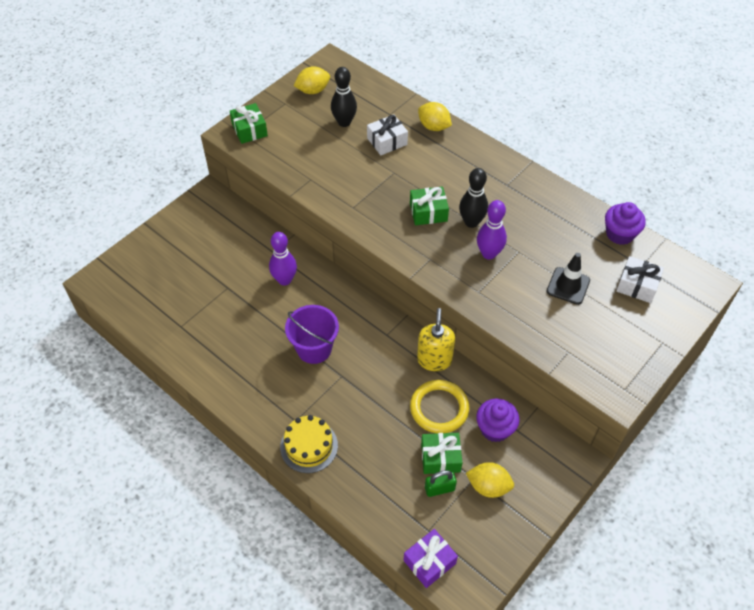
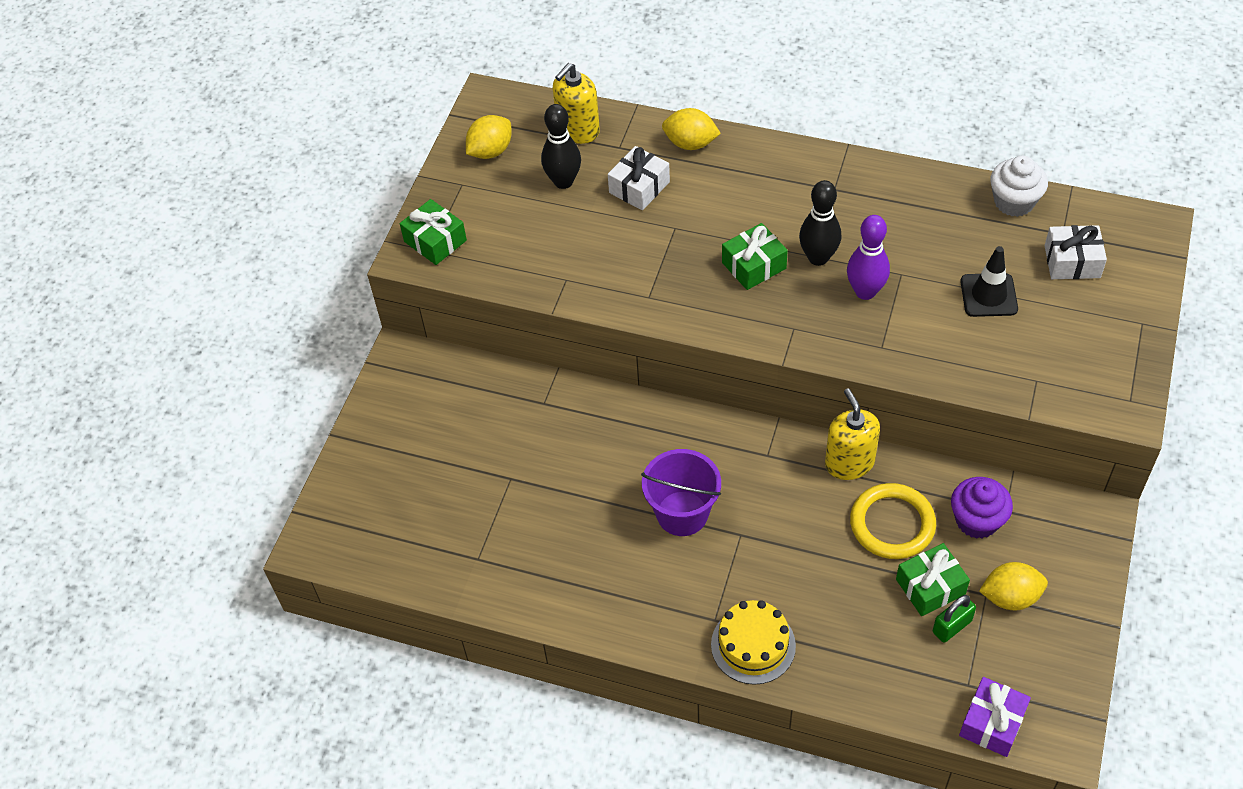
camera: 20 degrees left, 0 degrees up
purple bowling pin [269,232,297,286] -> none
purple cupcake [605,202,646,245] -> white cupcake [990,156,1048,217]
none -> yellow soap dispenser [553,63,600,144]

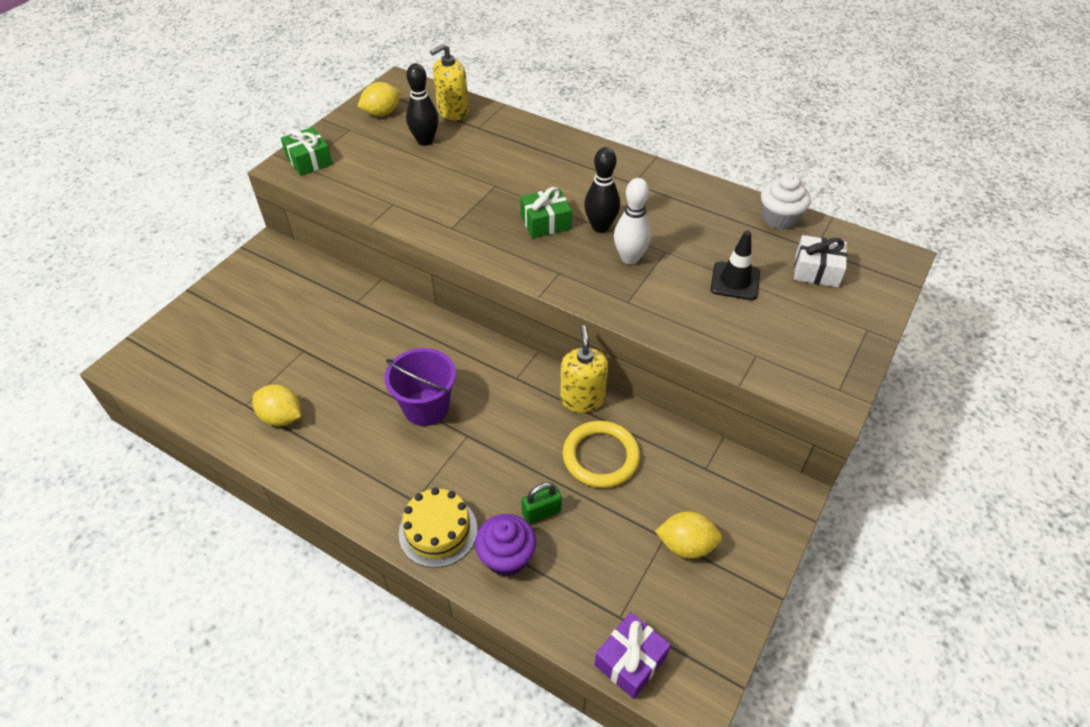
camera: 10 degrees right, 5 degrees down
white gift [608,146,670,210] -> none
yellow lemon [662,108,721,150] -> yellow lemon moved to [252,384,301,426]
purple bowling pin [847,215,890,300] -> white bowling pin [614,178,651,264]
green gift [896,543,970,616] -> none
green padlock [933,595,976,643] -> green padlock moved to [521,482,562,524]
purple cupcake [951,477,1013,539] -> purple cupcake moved to [475,514,536,577]

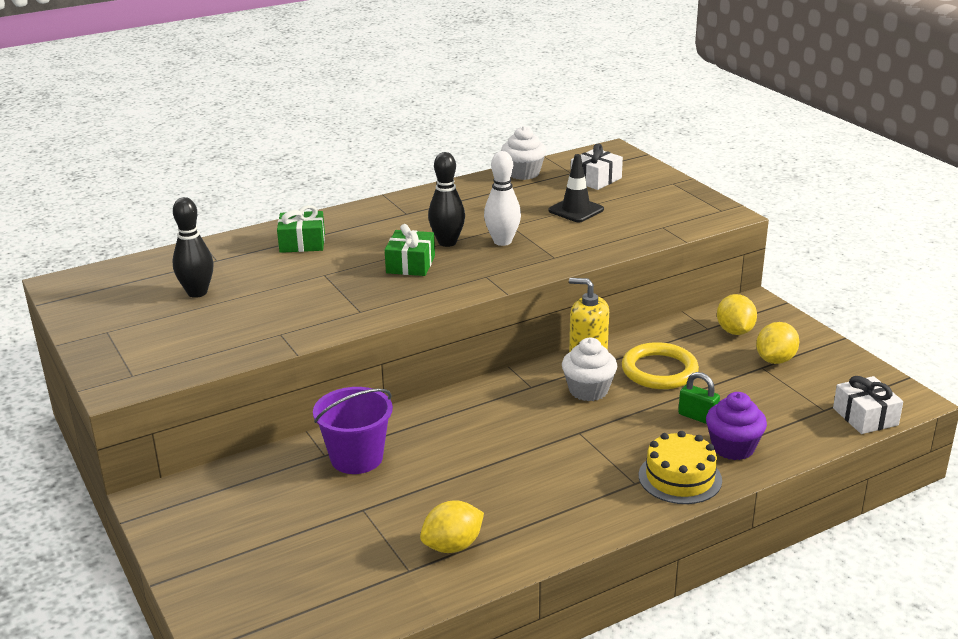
camera: 60 degrees left, 20 degrees down
green gift [281,127,333,176] -> green gift moved to [277,205,325,253]
yellow lemon [357,82,401,116] -> yellow lemon moved to [717,294,757,335]
purple bucket [385,348,456,426] -> purple bucket moved to [313,387,393,474]
yellow soap dispenser [430,44,469,120] -> none
green padlock [521,482,562,524] -> green padlock turned 60 degrees counterclockwise [678,372,720,424]
purple gift [594,612,671,699] -> white gift [833,376,903,434]
none -> white cupcake [562,338,617,401]

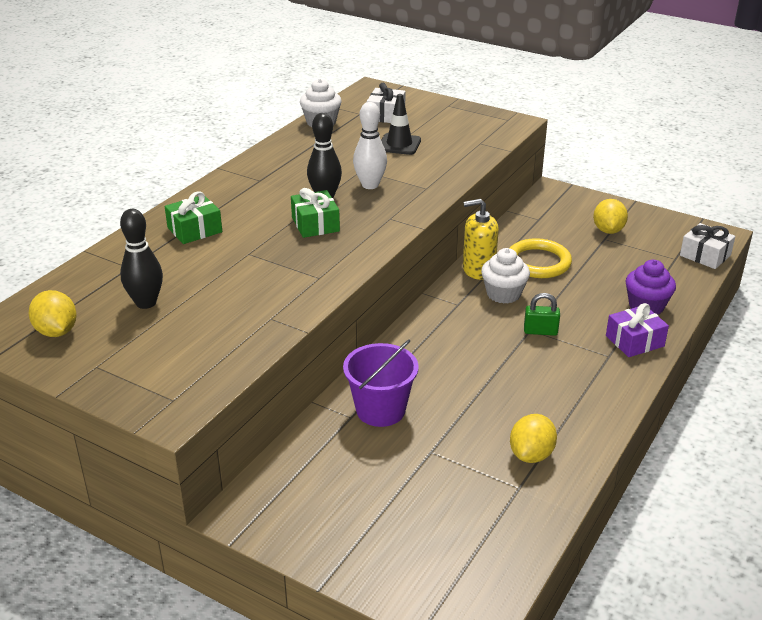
camera: 30 degrees left, 5 degrees up
yellow cake [639,431,722,504] -> purple gift [606,303,669,357]
green padlock [678,372,720,424] -> green padlock moved to [524,293,560,336]
yellow lemon [717,294,757,335] -> yellow lemon moved to [29,290,77,337]

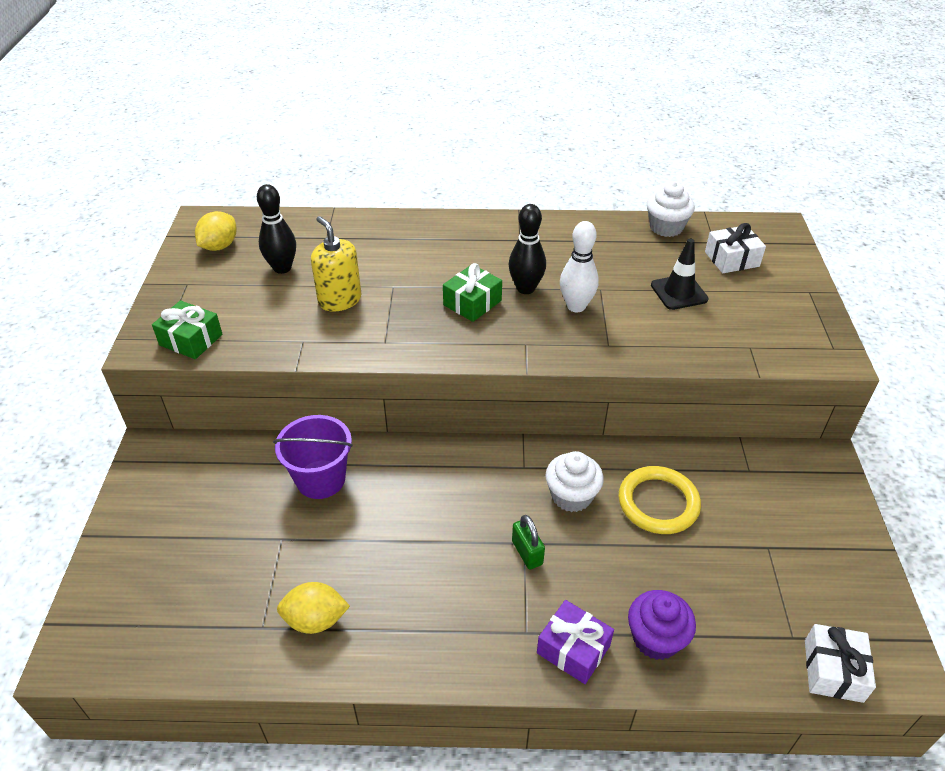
camera: 60 degrees right, 10 degrees up
green gift [164,191,222,244] -> green gift moved to [152,300,222,359]
yellow soap dispenser [463,199,499,280] -> yellow soap dispenser moved to [311,216,362,312]
yellow lemon [593,199,628,234] -> none

